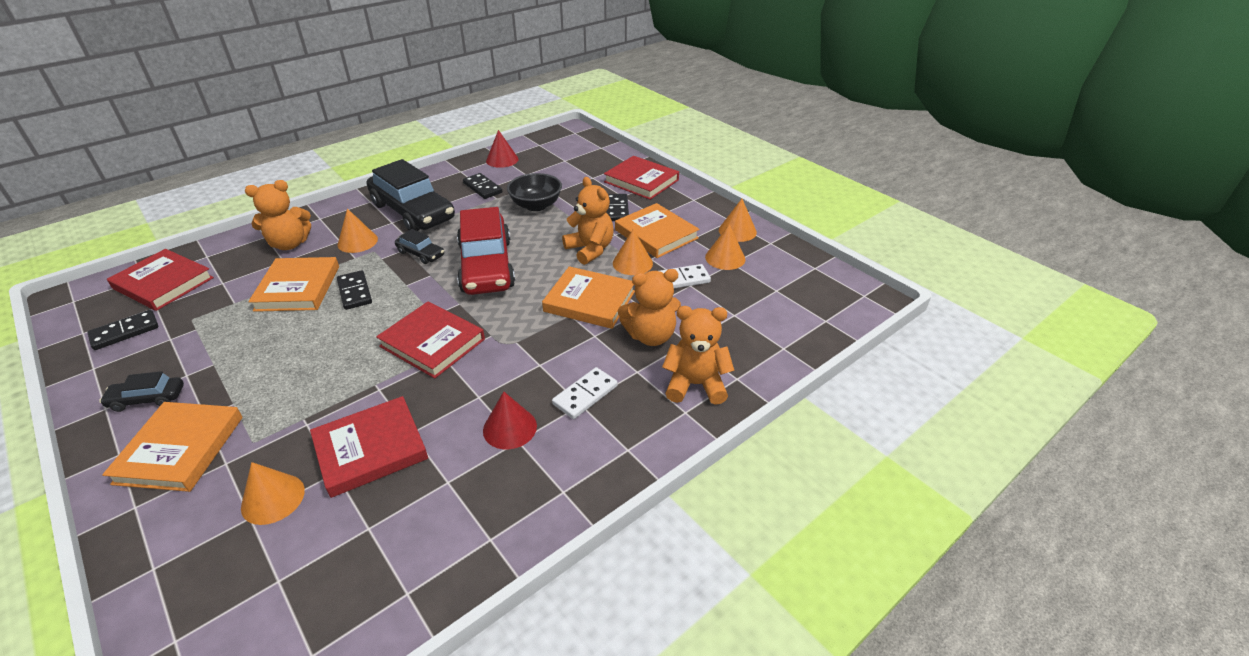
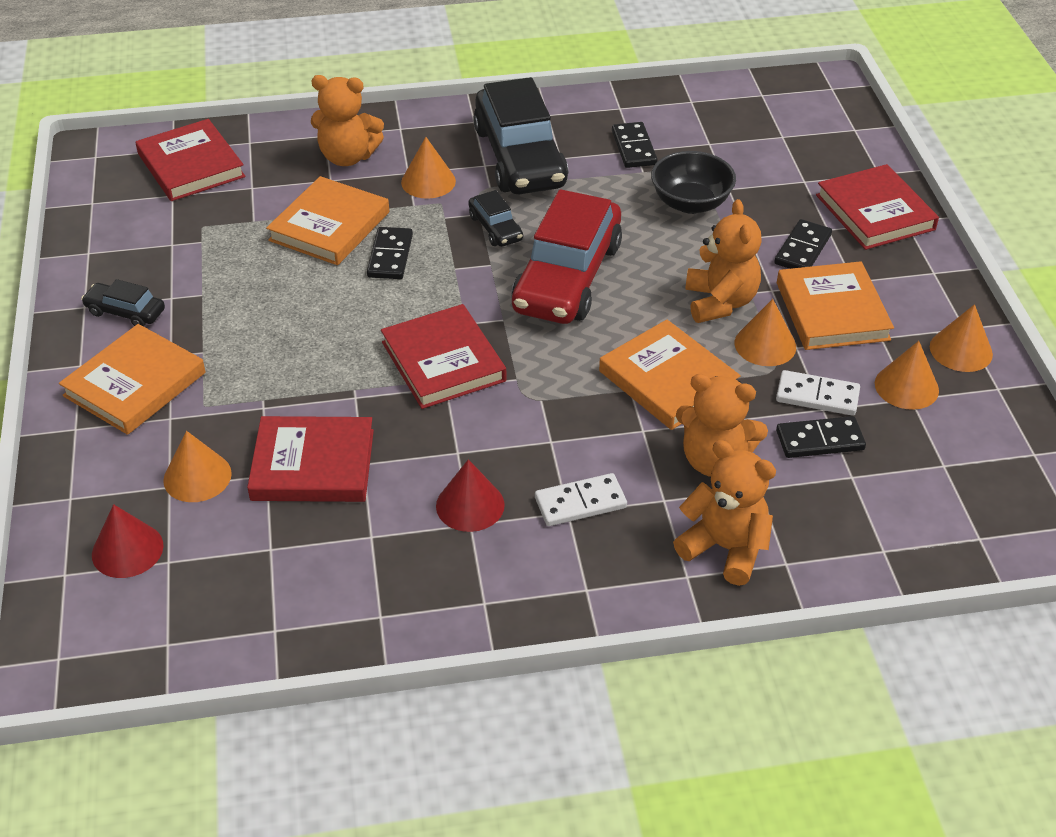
camera: 30 degrees right, 5 degrees up
black domino [87,310,159,350] -> black domino moved to [776,416,866,458]
red cone [486,130,518,168] -> red cone moved to [92,504,164,578]

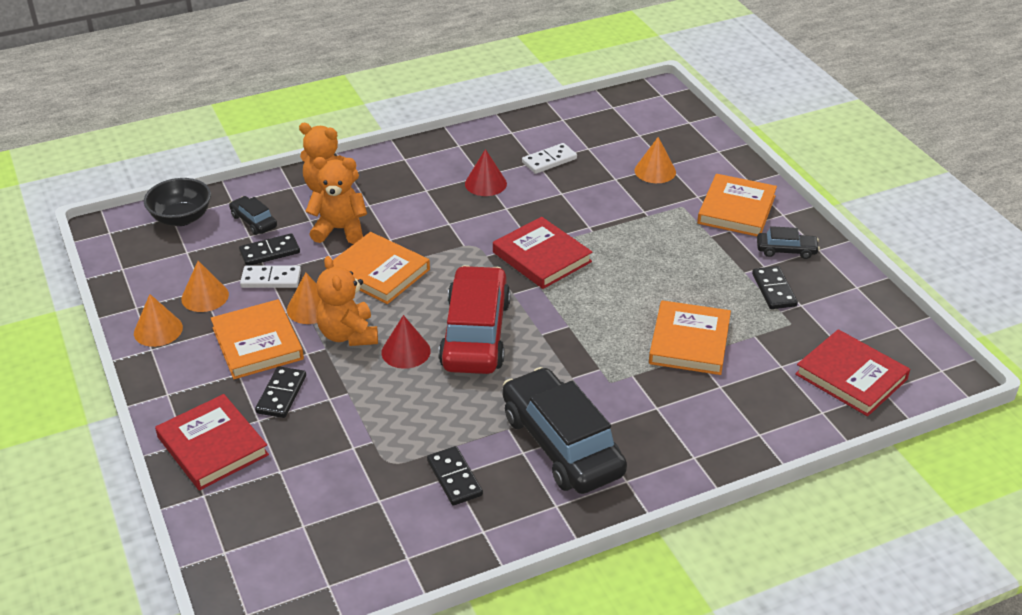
camera: 165 degrees right, 5 degrees down
red cone [92,504,164,578] -> red cone moved to [381,315,431,369]
red book [247,416,374,502] -> none
orange teddy bear [311,75,384,166] -> none
black domino [367,227,413,279] -> black domino moved to [752,266,798,309]
orange cone [401,137,456,199] -> none
black car [468,190,523,247] -> black car moved to [229,196,277,235]
white domino [535,473,627,526] -> white domino moved to [522,143,577,174]
black bowl [651,151,736,214] -> black bowl moved to [144,178,211,226]

